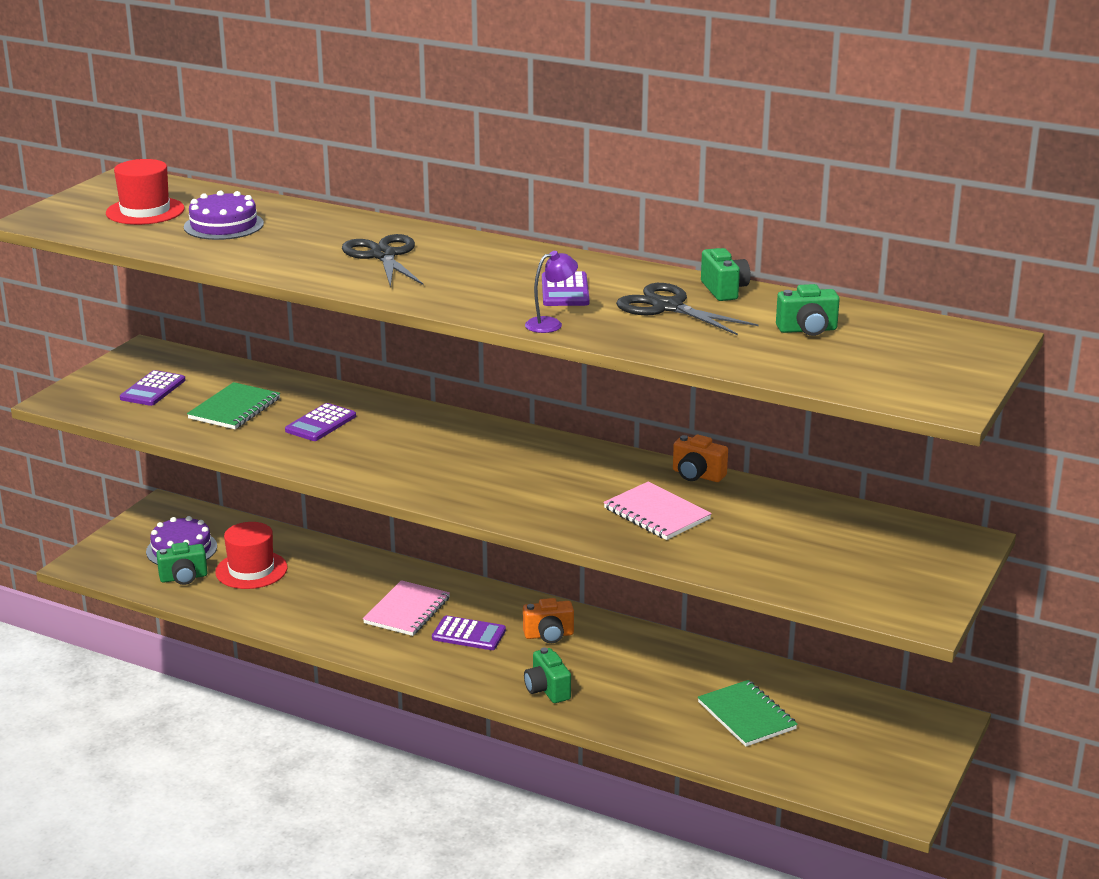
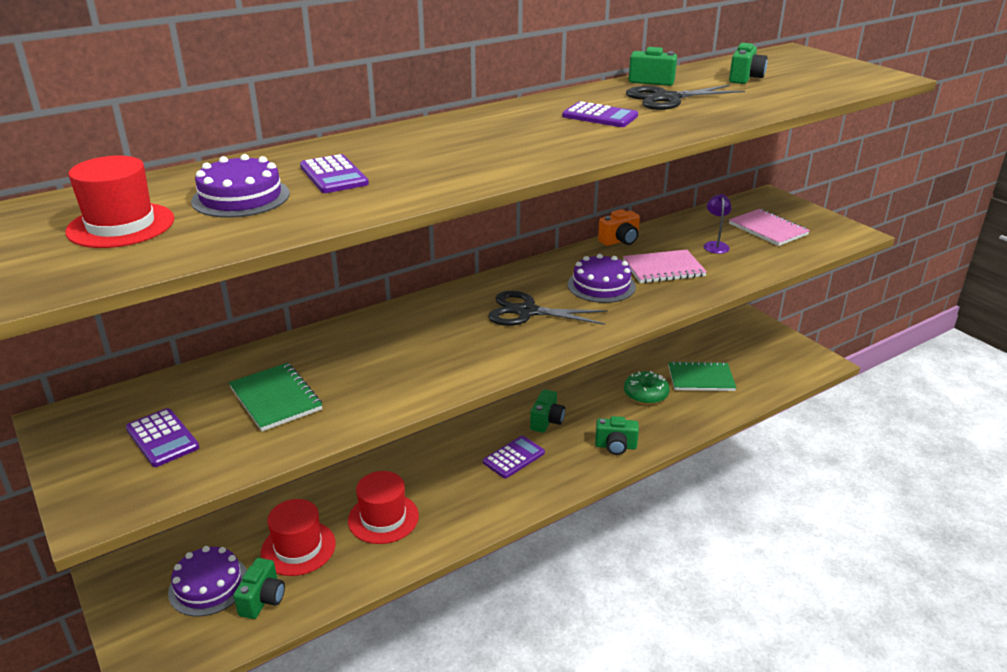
camera: 60 degrees left, 5 degrees up
purple calculator [285,403,356,441] -> purple calculator moved to [300,154,369,193]
black scissors [342,234,424,288] -> black scissors moved to [488,291,608,326]
pink notebook [363,580,450,636] -> pink notebook moved to [729,209,810,246]
orange camera [523,598,574,643] -> green camera [530,389,565,433]
purple lamp [525,251,578,333] -> purple lamp moved to [704,194,732,254]
none -> red hat [348,471,419,544]
none -> purple cake [567,254,636,303]
none -> green donut [624,371,669,405]

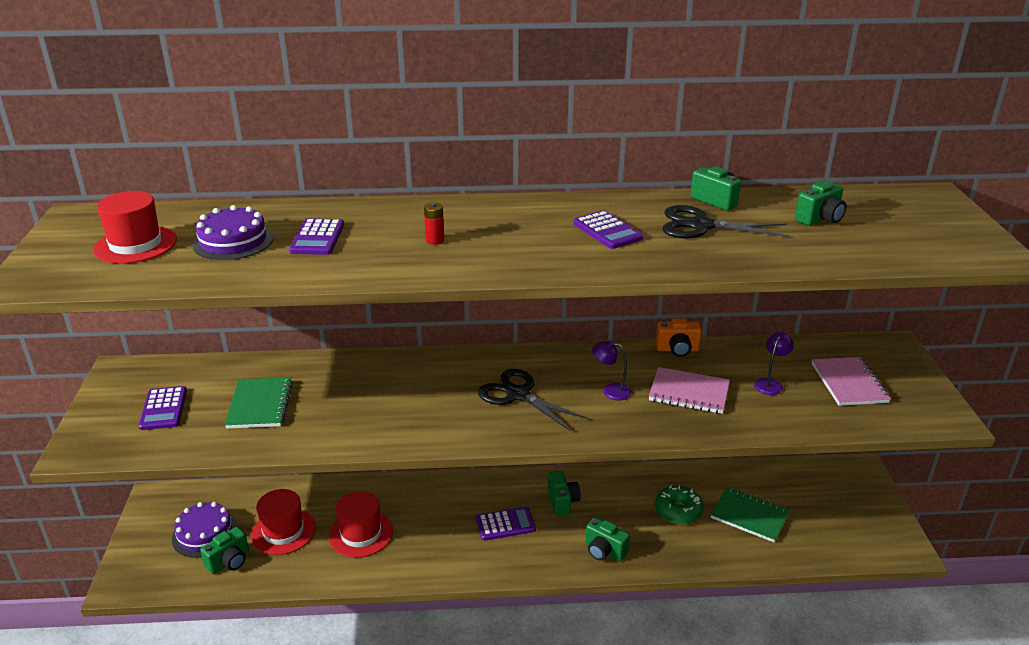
camera: 30 degrees right, 0 degrees up
green camera [530,389,565,433] -> green camera turned 60 degrees counterclockwise [548,471,581,516]
purple cake [567,254,636,303] -> purple lamp [592,340,632,401]
none -> red battery [424,202,444,245]

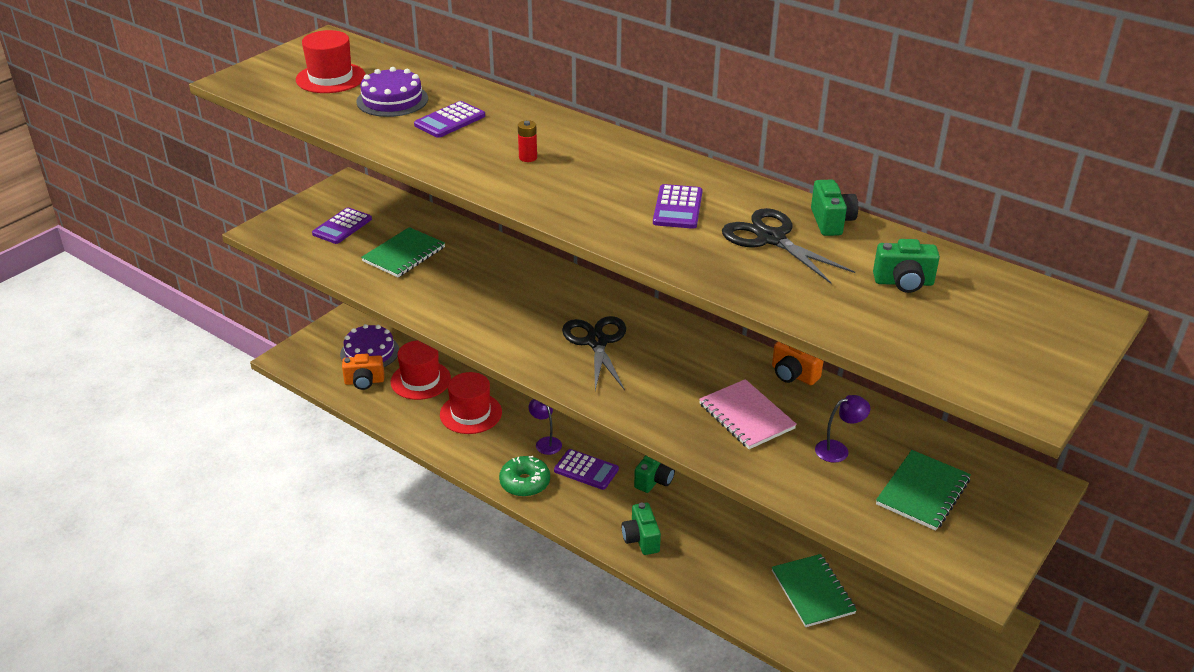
camera: 40 degrees right, 5 degrees up
green camera [200,527,249,574] -> orange camera [342,353,384,390]
purple lamp [592,340,632,401] -> purple lamp moved to [529,399,562,455]
green donut [655,486,703,524] -> green donut moved to [499,456,550,497]
pink notebook [812,357,891,406] -> green notebook [876,450,971,531]

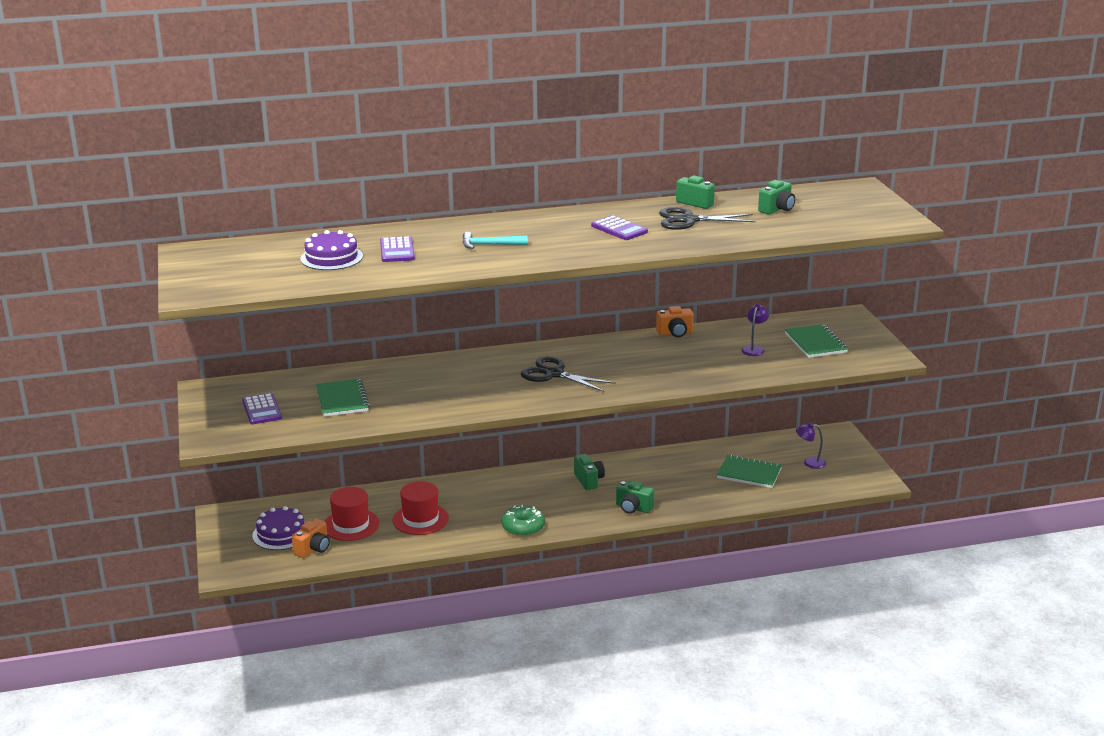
camera: 50 degrees left, 10 degrees down
red hat [296,30,366,93] -> none
red battery [518,120,537,162] -> turquoise hammer [463,232,528,249]
purple lamp [529,399,562,455] -> purple lamp moved to [796,423,826,469]
purple calculator [554,449,619,490] -> none
pink notebook [699,379,797,449] -> none

